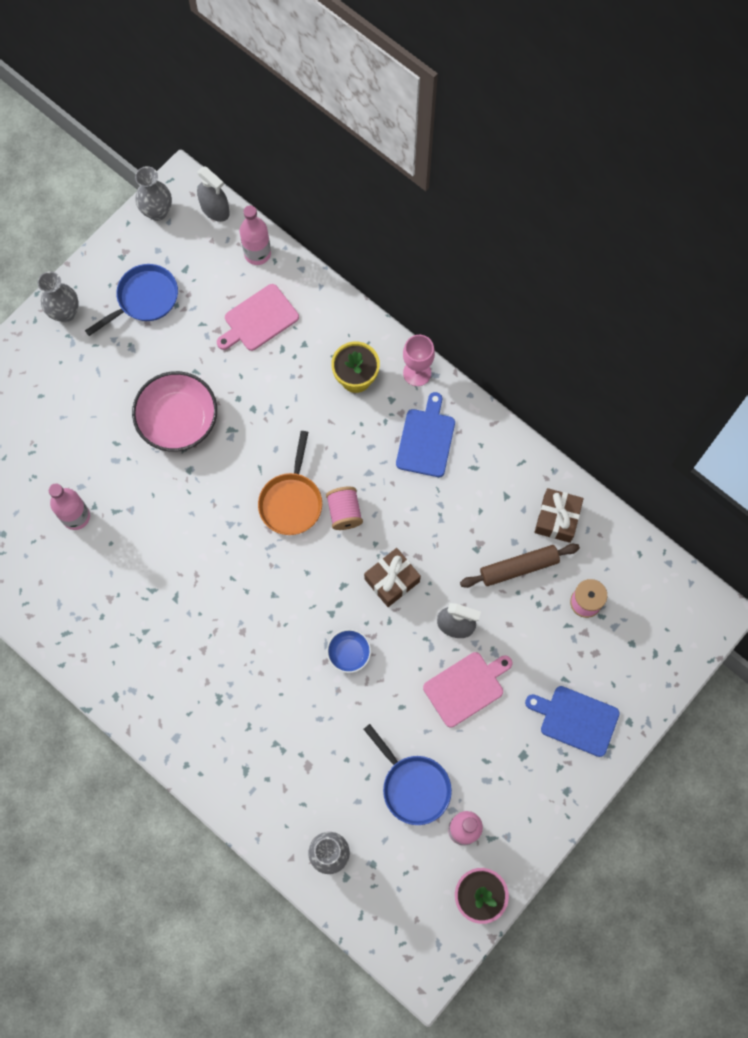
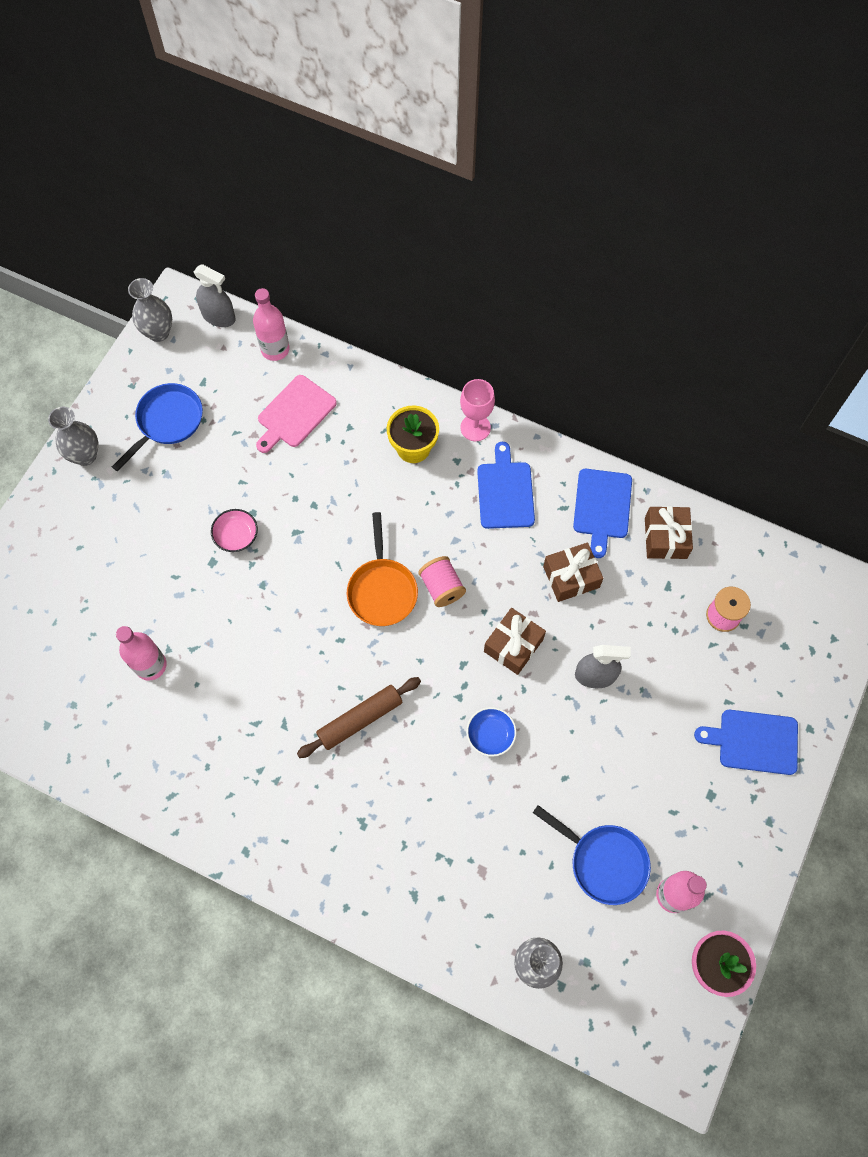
camera: 15 degrees left, 5 degrees down
pink bowl [132,371,217,452] -> pink bowl [211,509,258,552], size x0.50
pink cutting board [423,652,513,728] -> none
brown rolling pin [460,544,580,588] -> brown rolling pin moved to [297,677,421,758]
none -> brown gift [543,543,603,602]
none -> blue cutting board [573,469,632,558]

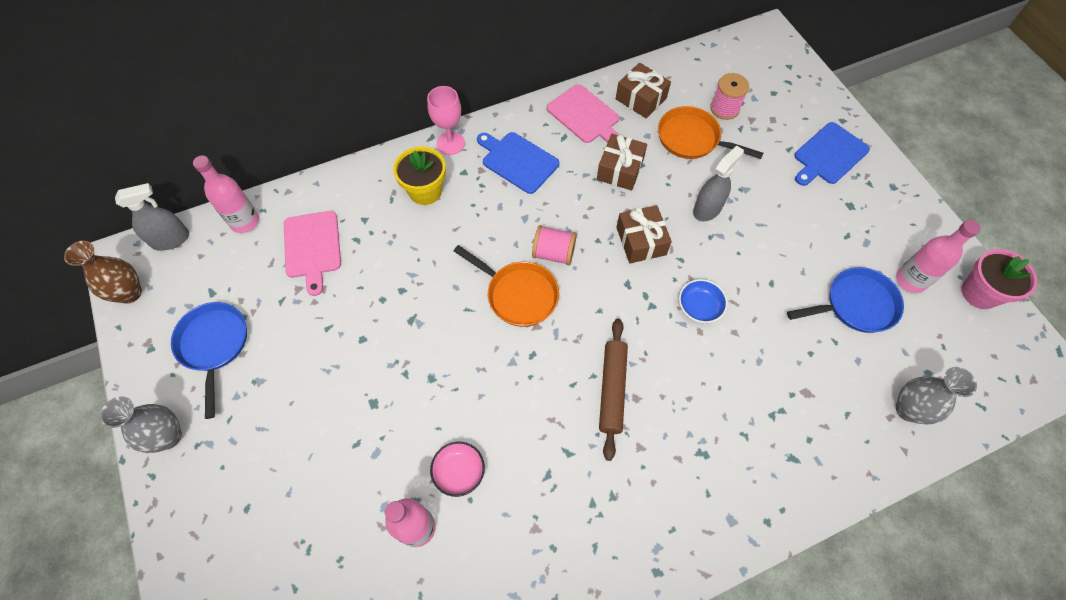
camera: 50 degrees left, 5 degrees down
grey vase [128,278,172,342] -> brown vase [64,241,142,304]
pink bowl [211,509,258,552] -> pink bowl moved to [430,442,485,497]
blue cutting board [573,469,632,558] -> pink cutting board [547,84,619,143]
none -> orange pan [658,106,763,159]

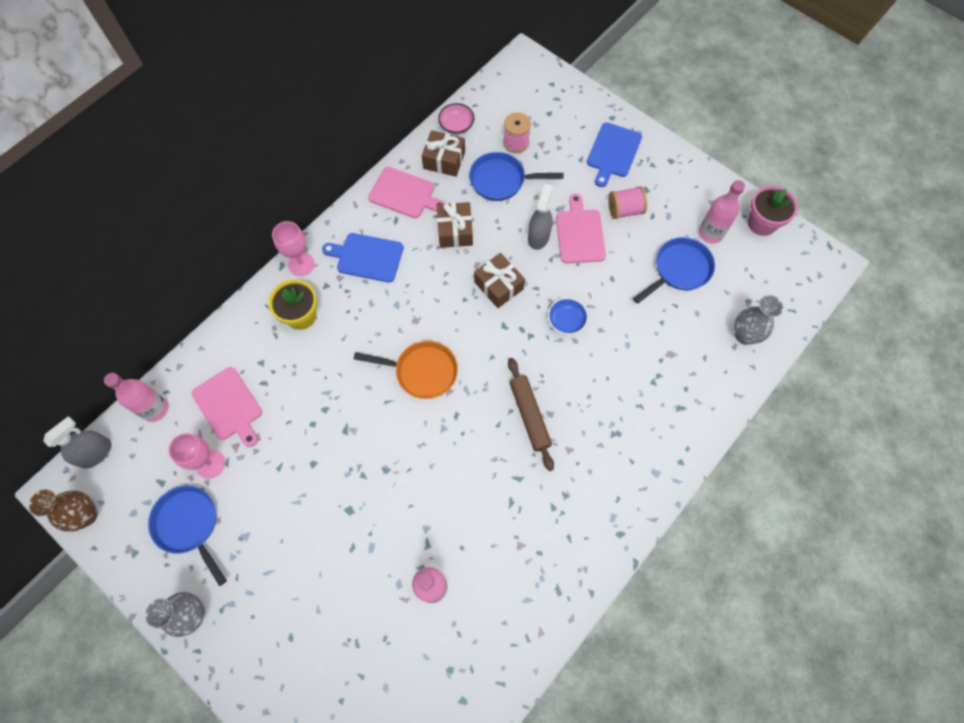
camera: 25 degrees left, 5 degrees up
pink bowl [430,442,485,497] -> pink bowl moved to [438,103,474,134]
pink spool [532,225,577,265] -> pink spool moved to [608,186,647,219]
orange pan [658,106,763,159] -> blue pan [469,152,564,201]
none -> pink goblet [168,433,225,479]
none -> pink cutting board [556,194,606,263]

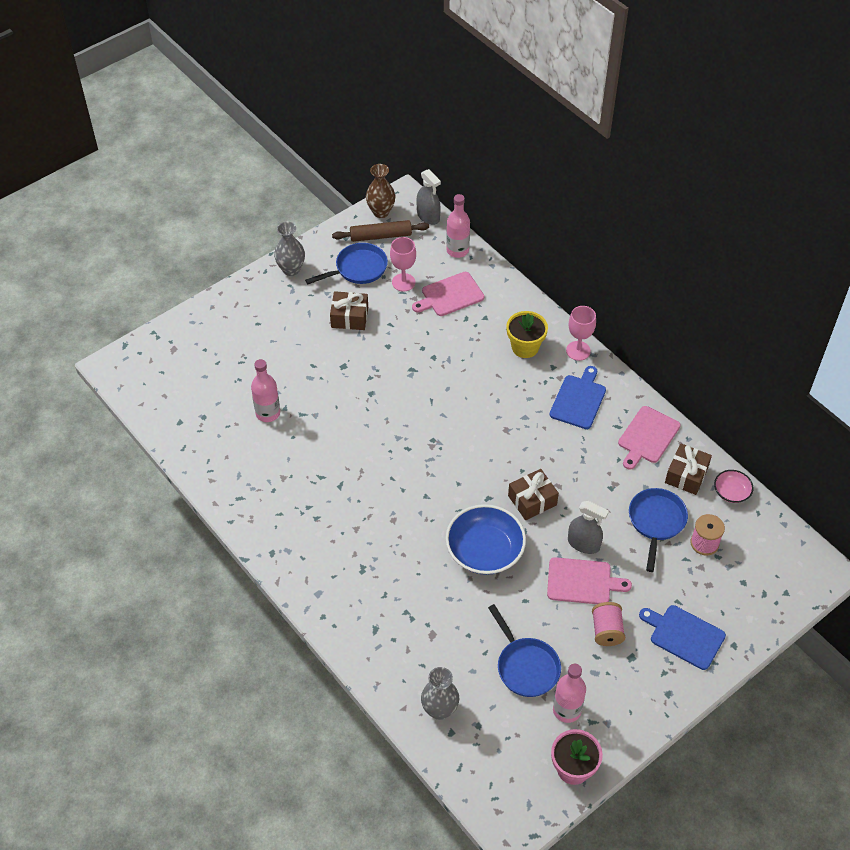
camera: 100 degrees right, 15 degrees down
orange pan [354,341,458,399] -> none
brown gift [437,202,473,248] -> brown gift moved to [330,291,368,330]
brown rolling pin [508,358,554,471] -> brown rolling pin moved to [332,220,429,242]
blue bowl [548,298,588,335] -> blue bowl [445,504,526,575], size x1.99

